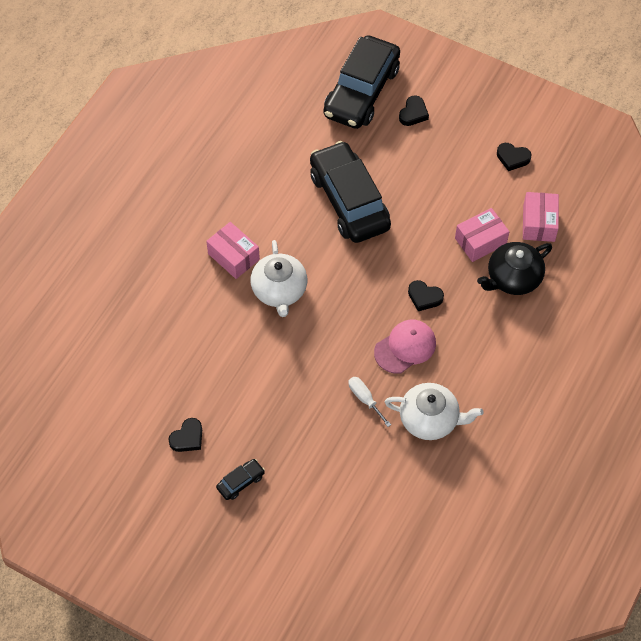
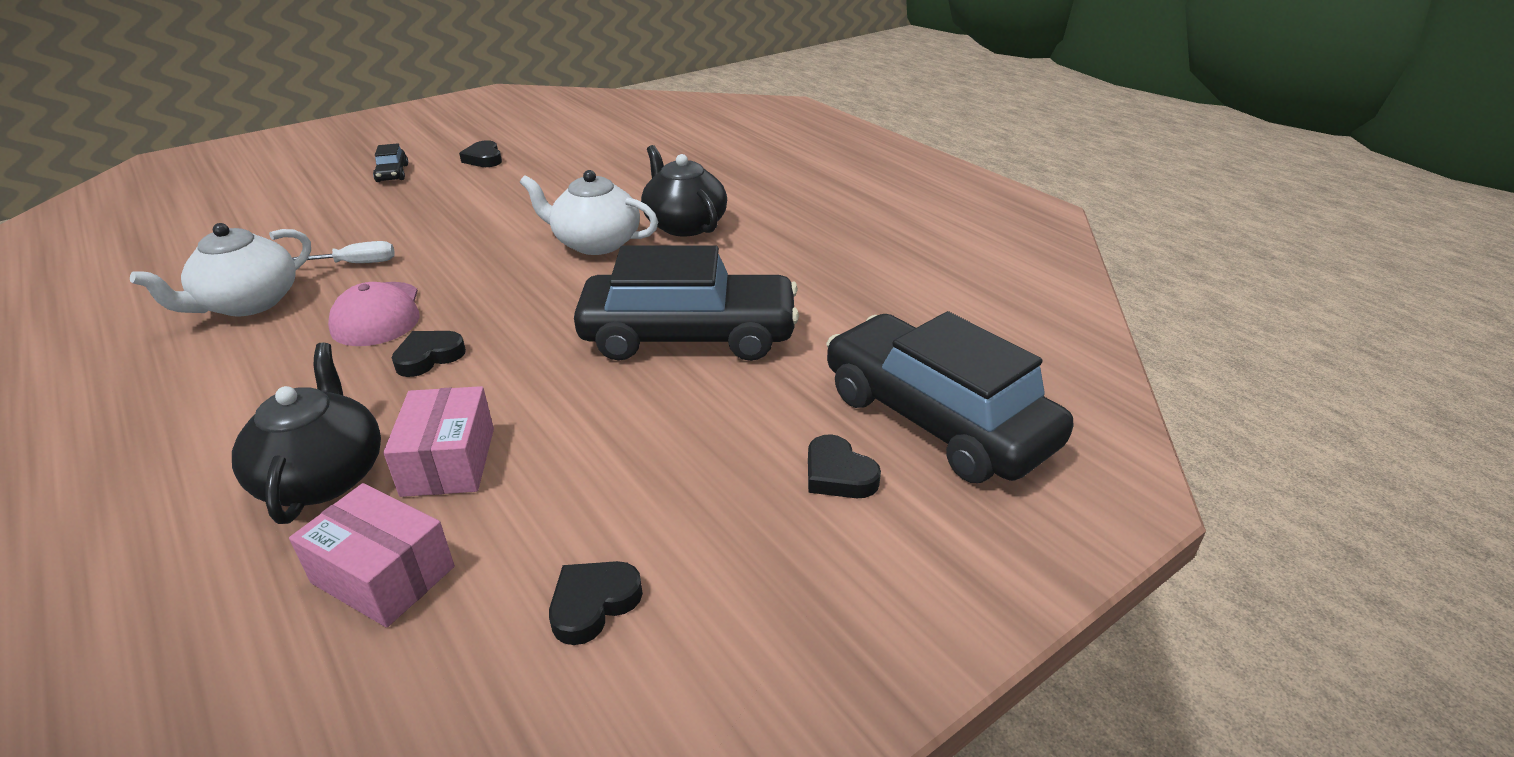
camera: 115 degrees right, 25 degrees down
pink box [206,222,260,279] -> black teapot [641,145,727,236]

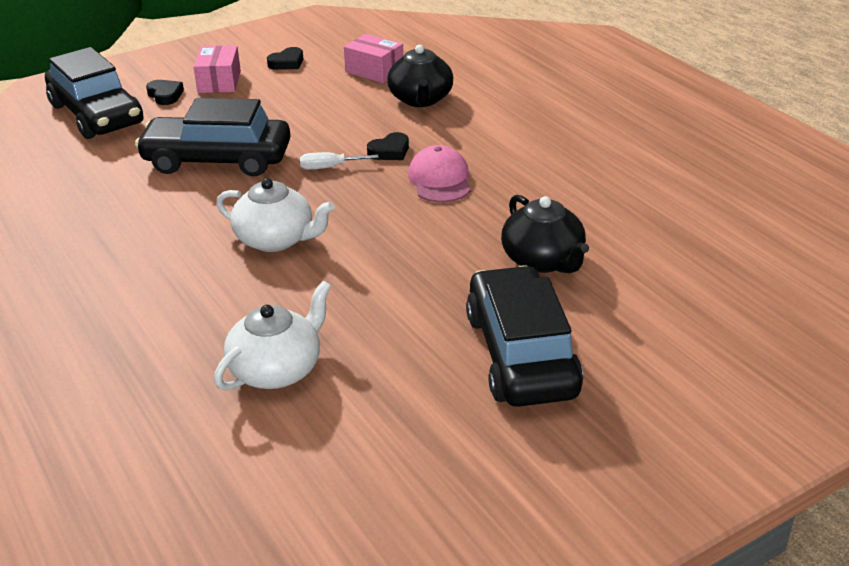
camera: 175 degrees left, 0 degrees up
white teapot [130,223,311,316] -> white teapot moved to [214,281,331,391]
white screwdriver [292,241,394,263] -> white screwdriver moved to [300,152,379,170]
black car [373,143,408,182] -> black car [466,266,583,407], size x2.50
pink box [383,386,494,497] -> pink box moved to [193,46,241,93]
black heart [459,140,502,167] -> none
black teapot [641,145,727,236] -> black teapot moved to [501,195,589,273]

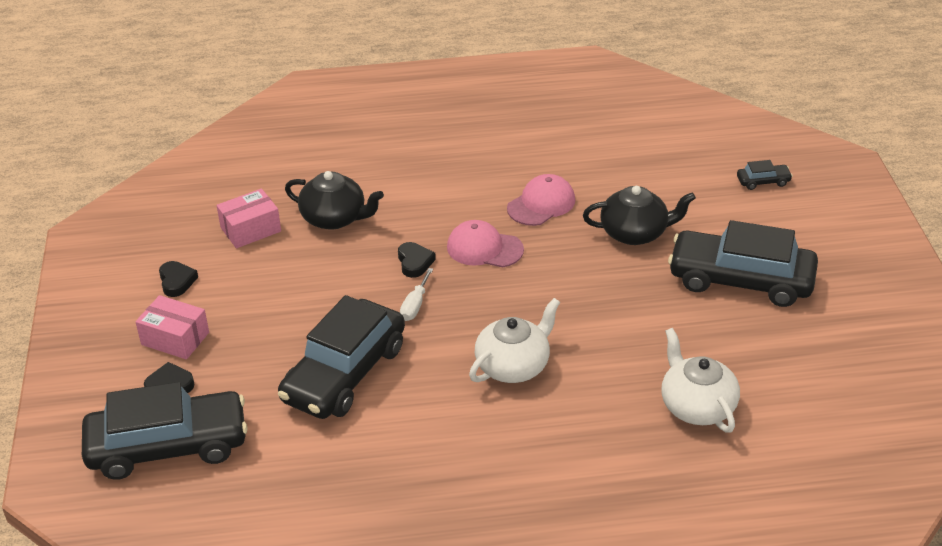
camera: 65 degrees left, 5 degrees up
none -> pink cap [507,174,575,226]
none -> black car [737,160,793,190]

